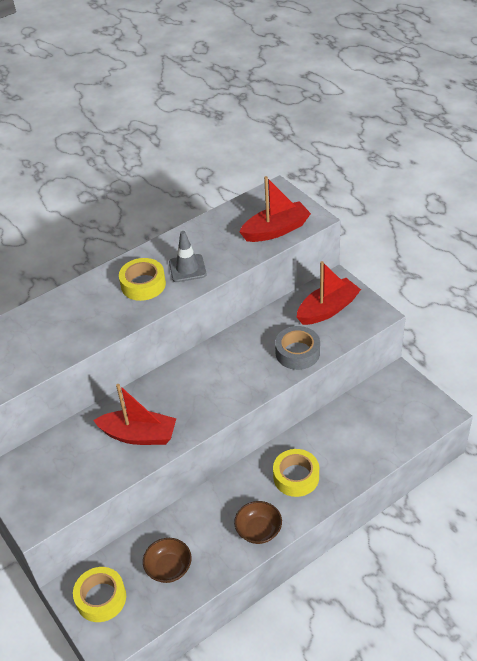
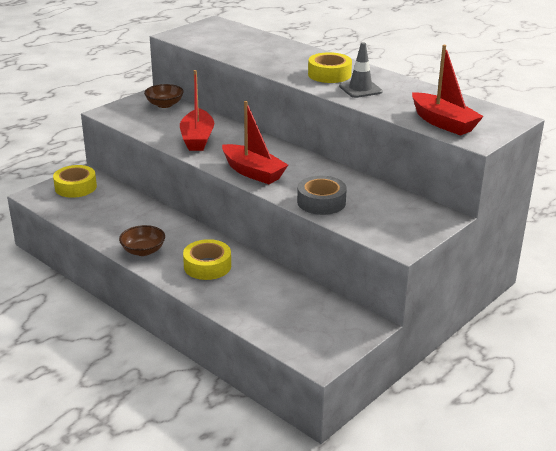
camera: 75 degrees right, 15 degrees down
brown bowl [143,538,192,583] -> brown bowl moved to [144,84,184,108]
red boat [297,261,361,325] -> red boat moved to [222,101,288,184]

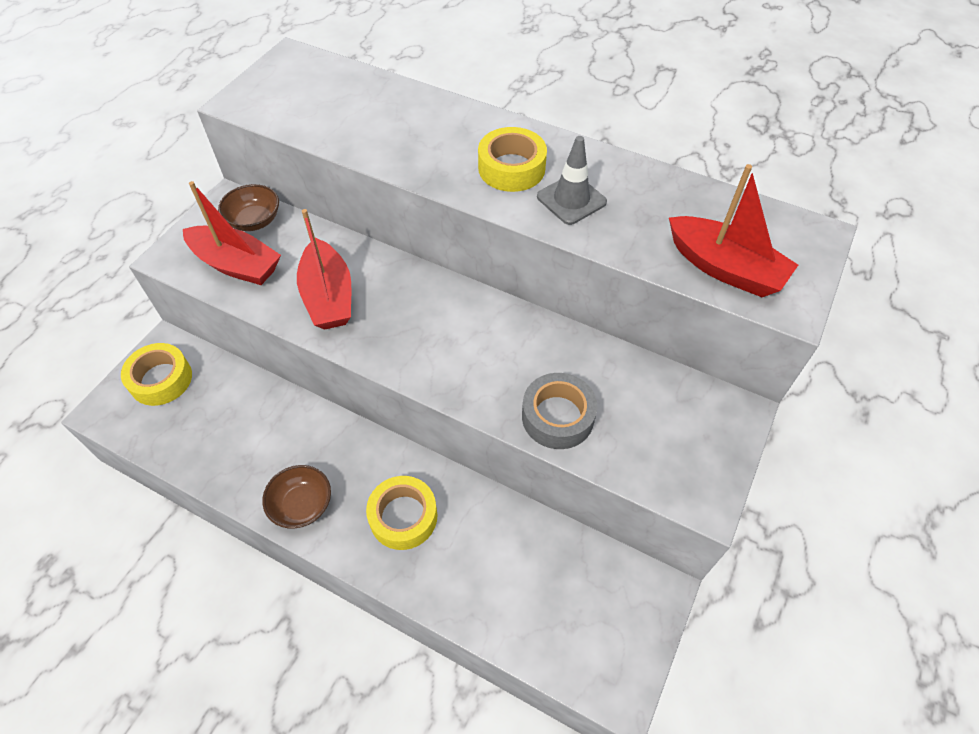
camera: 15 degrees left, 25 degrees up
red boat [222,101,288,184] -> red boat moved to [183,181,281,285]

